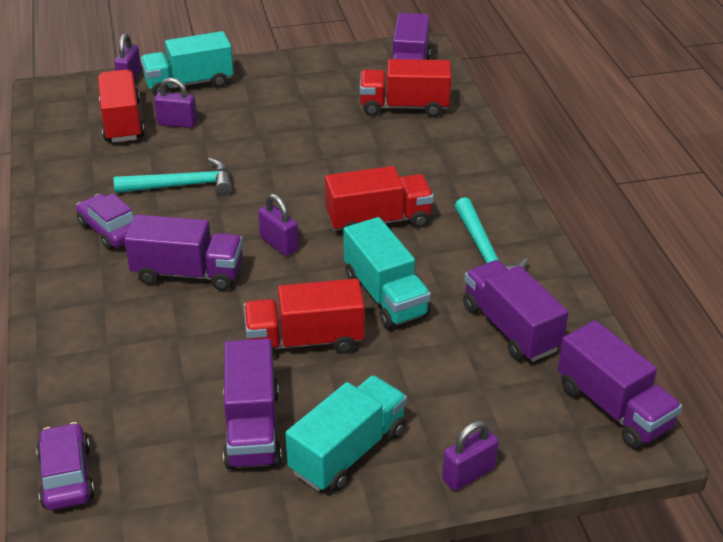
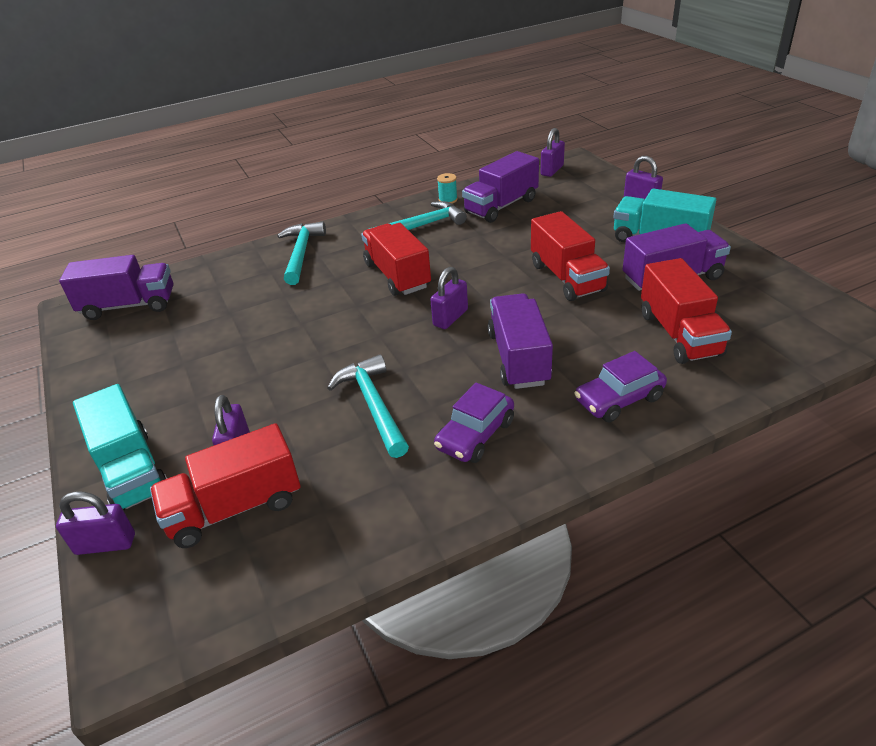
camera: 100 degrees left, 0 degrees up
purple car [36,422,95,510] -> purple car moved to [574,351,667,422]
turquoise truck [343,217,431,329] -> none
red truck [360,59,451,117] -> red truck moved to [641,258,732,364]
purple truck [558,320,682,449] -> purple padlock [541,128,565,177]
none -> turquoise hammer [277,221,326,285]
none -> turquoise spool [437,173,458,204]

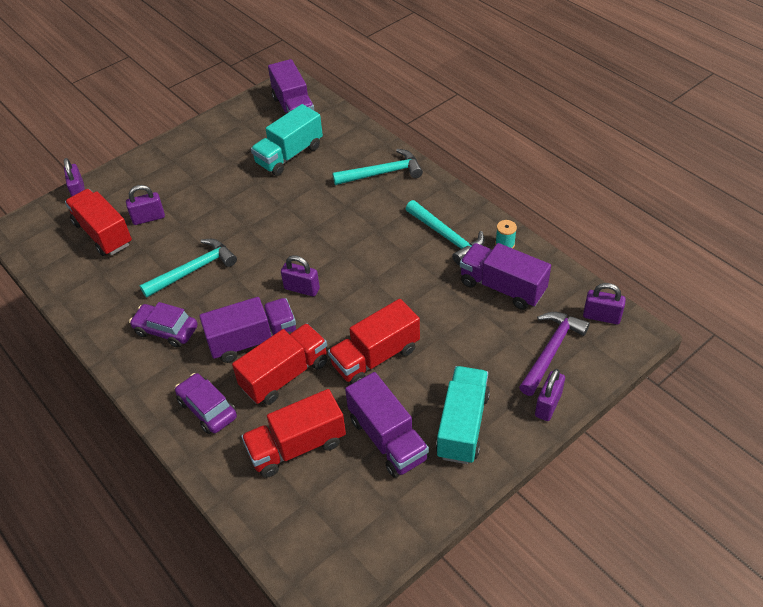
camera: 75 degrees right, 10 degrees up
turquoise truck [73,384,167,511] -> turquoise truck moved to [251,104,323,176]
red truck [361,223,431,296] -> red truck moved to [232,323,327,405]
none -> purple hammer [519,312,590,396]

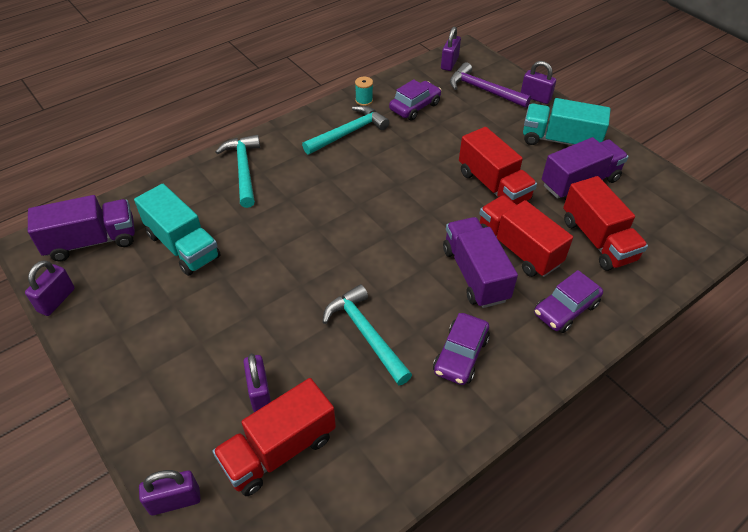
camera: 90 degrees left, 0 degrees up
purple padlock [281,255,320,297] -> purple padlock moved to [25,260,75,316]
purple truck [460,243,551,310] -> purple car [389,79,441,120]

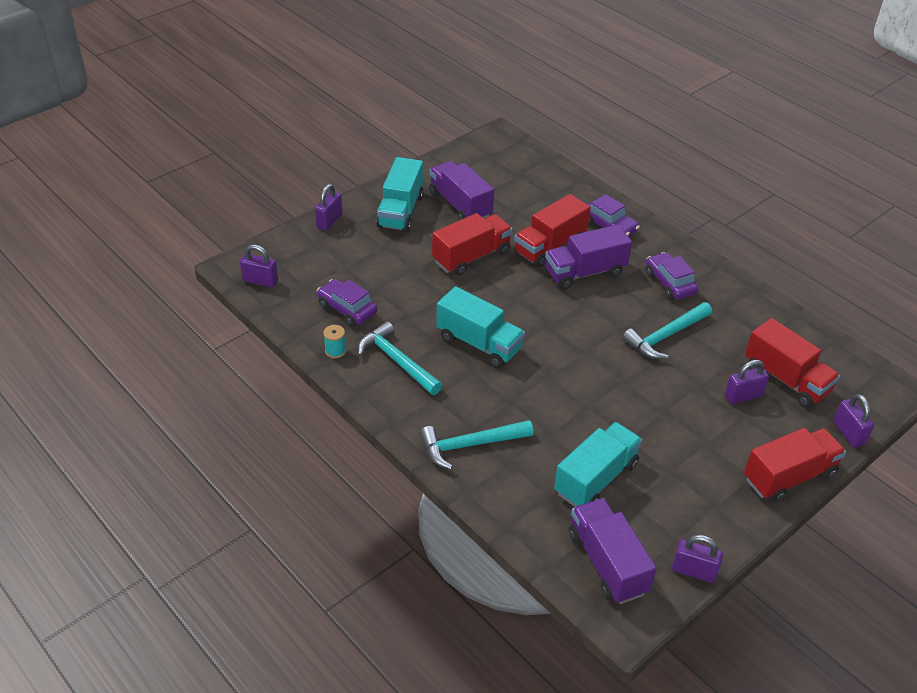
camera: 95 degrees left, 5 degrees down
purple car [433,313,490,385] -> purple car turned 135 degrees counterclockwise [646,252,698,300]
purple hammer [450,62,531,108] -> none
red truck [563,176,648,271] -> red truck moved to [744,428,846,502]
none -> turquoise truck [436,286,525,368]

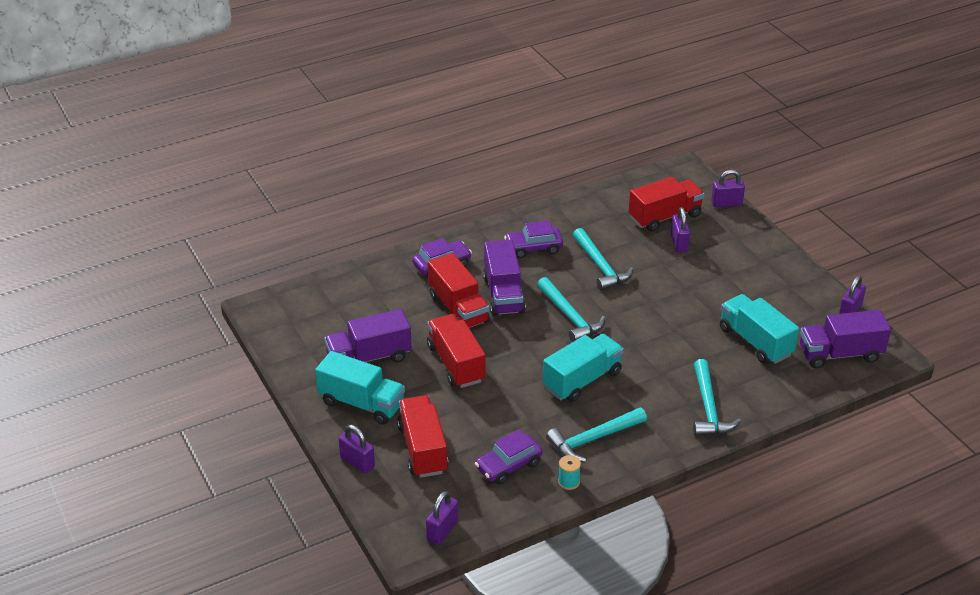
camera: 75 degrees left, 5 degrees down
red truck [744,428,846,502] -> red truck moved to [397,395,448,478]
none -> turquoise hammer [537,277,605,342]

